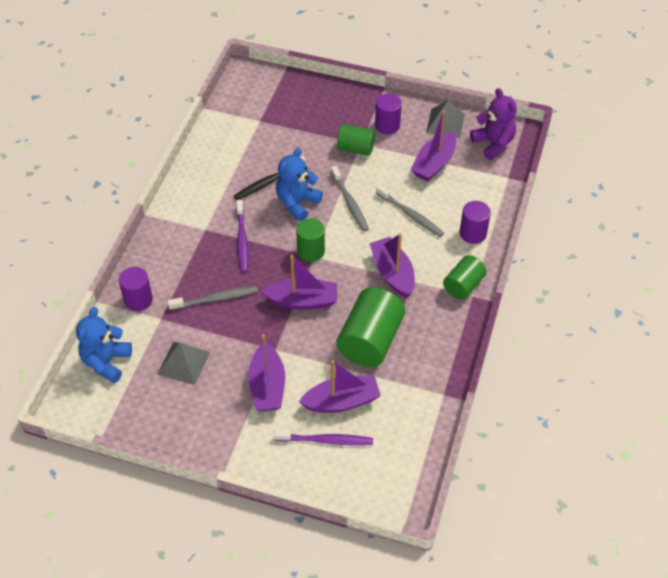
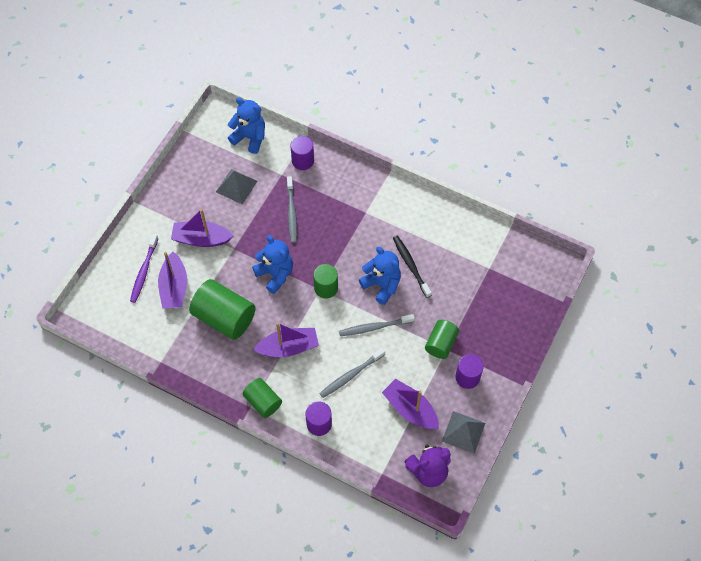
camera: 100 degrees right, 10 degrees up
purple toothbrush [236,200,248,273] -> none
purple boat [261,255,337,310] -> blue teddy bear [252,235,293,294]

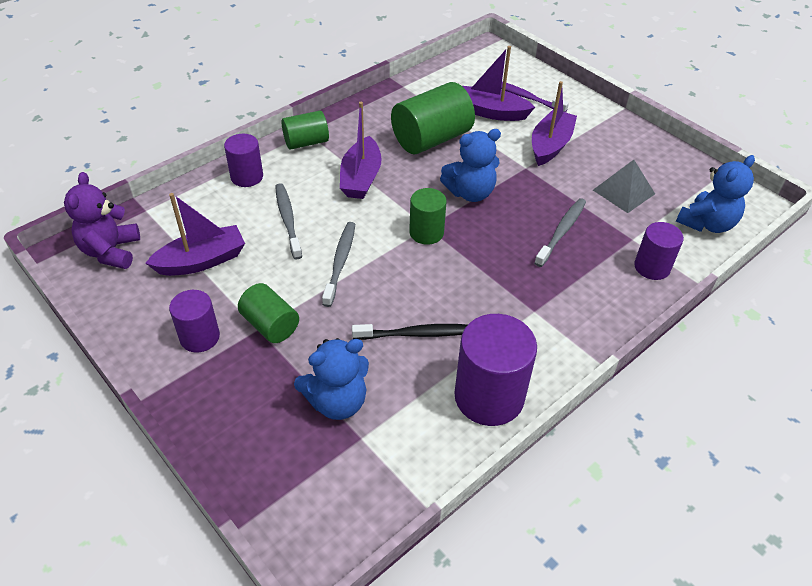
camera: 110 degrees right, 15 degrees down
grey toothbrush [287,176,297,243] -> grey toothbrush turned 105 degrees clockwise [534,198,586,267]
blue teddy bear [359,247,401,305] -> blue teddy bear moved to [294,338,369,420]
grey pyramid [442,411,485,454] -> none
none -> purple cylinder [454,314,537,426]

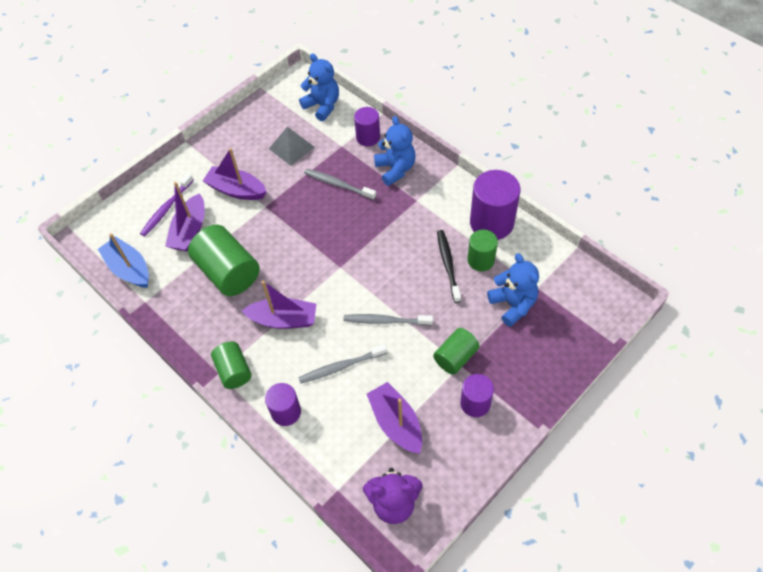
camera: 90 degrees left, 10 degrees up
green cylinder [409,188,447,245] -> green cylinder moved to [468,229,498,271]
blue teddy bear [440,129,501,202] -> blue teddy bear moved to [374,116,416,186]
none -> blue boat [98,233,149,288]

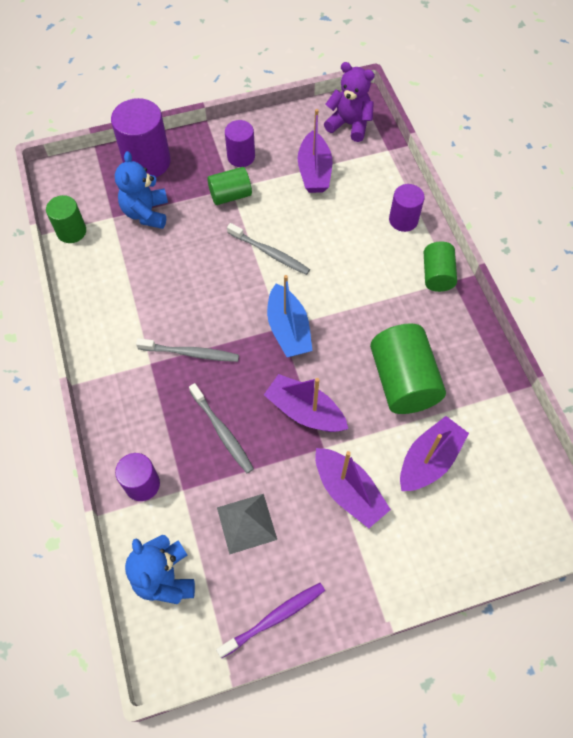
camera: 155 degrees left, 5 degrees up
blue boat [98,233,149,288] -> blue boat moved to [267,275,313,357]
purple toothbrush [140,173,194,236] -> purple toothbrush moved to [216,583,325,658]
purple boat [242,281,316,329] -> purple boat moved to [264,374,348,432]
grey toothbrush [298,344,387,384] -> grey toothbrush moved to [136,338,239,362]
blue teddy bear [374,116,416,186] -> none
black toothbrush [437,230,461,303] -> none
green cylinder [468,229,498,271] -> green cylinder moved to [46,195,86,243]
purple cylinder [470,170,520,240] -> purple cylinder moved to [111,98,171,177]

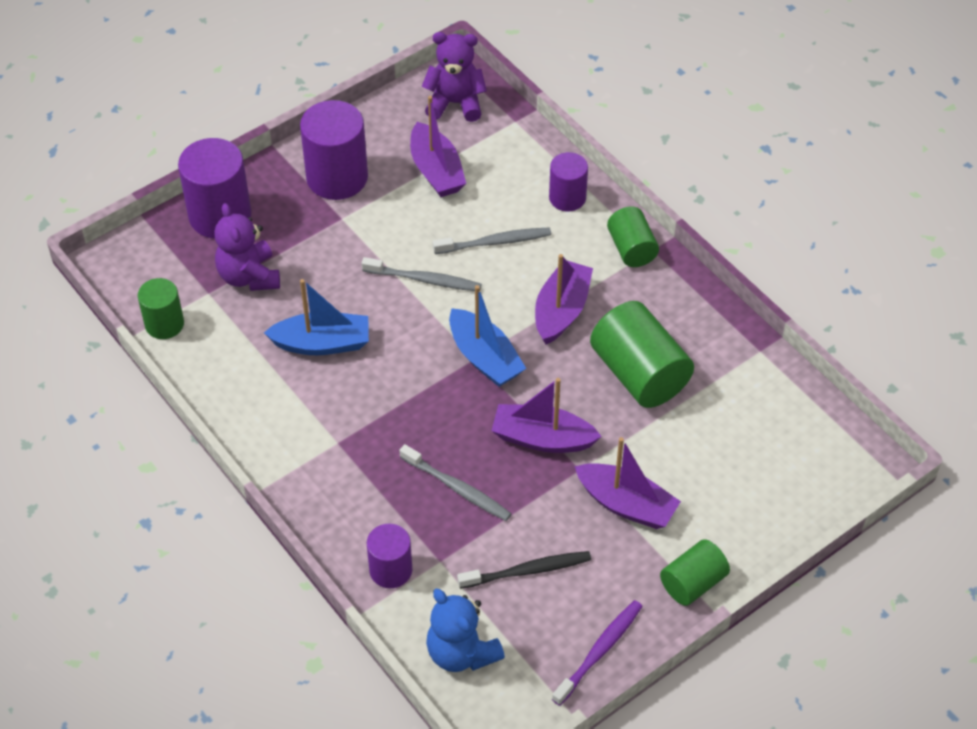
camera: 20 degrees left, 10 degrees down
blue teddy bear [115,151,168,229] -> purple teddy bear [214,203,280,291]
grey toothbrush [136,338,239,362] -> grey toothbrush moved to [433,227,551,254]
green cylinder [207,167,252,205] -> green cylinder moved to [660,539,730,606]
grey pyramid [217,494,277,555] -> black toothbrush [457,551,591,589]
purple cylinder [225,120,255,167] -> purple cylinder [300,100,368,200], size x1.68
purple boat [400,416,469,491] -> purple boat moved to [535,254,593,345]
none -> blue boat [264,279,369,355]

